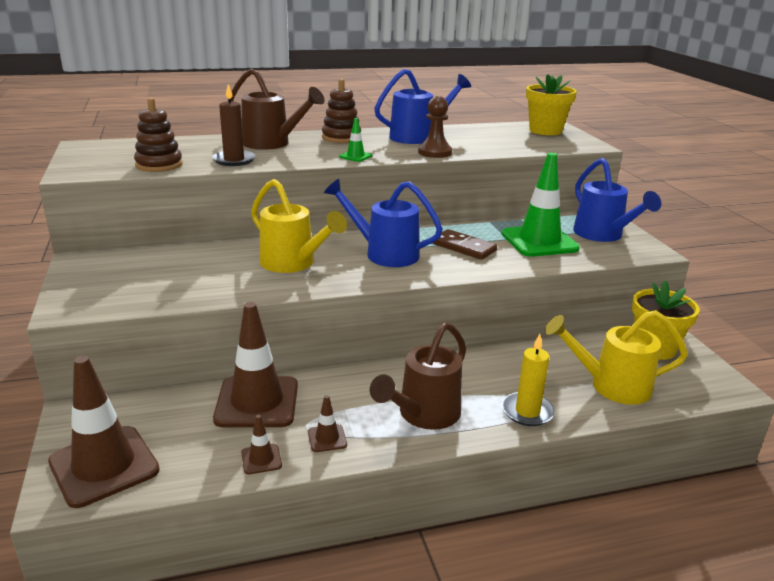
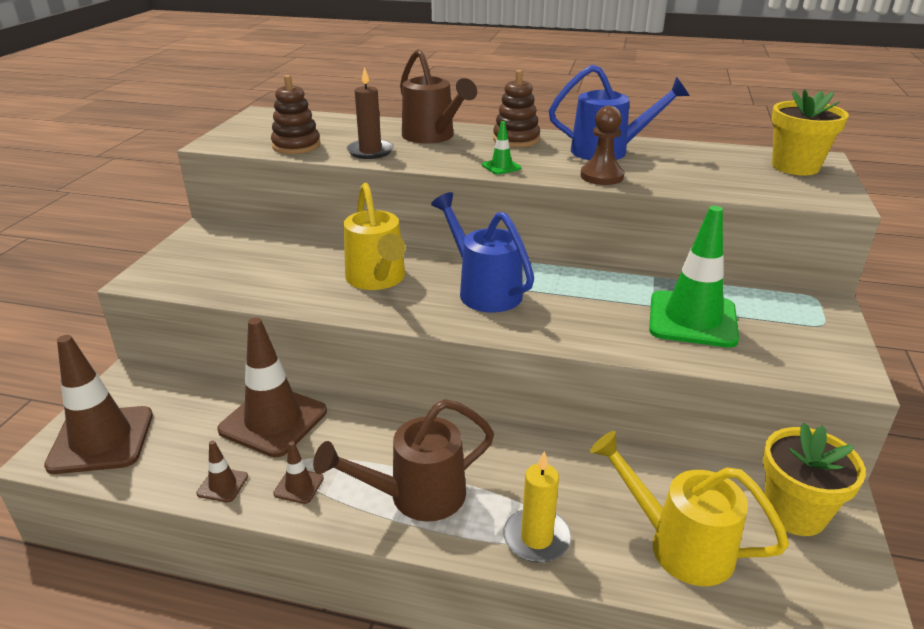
camera: 30 degrees right, 5 degrees up
brown domino [432,229,497,260] -> none
blue watering can [573,158,661,242] -> none

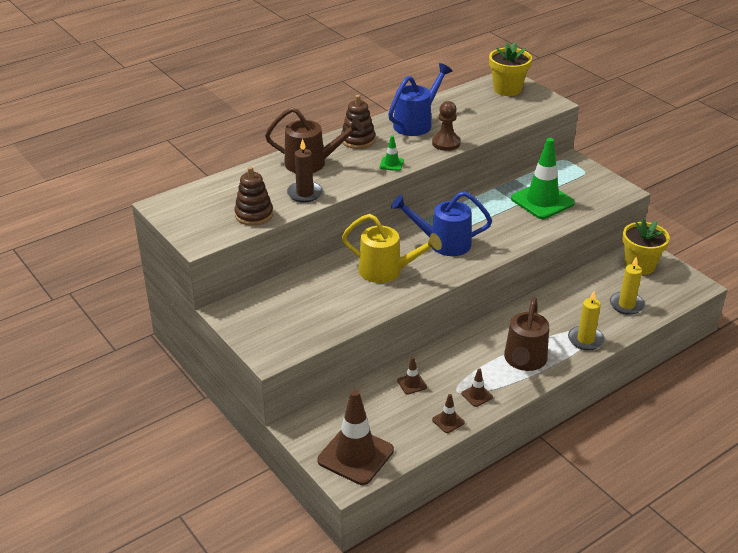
camera: 50 degrees left, 5 degrees up
brown traffic cone [217,317,327,457] -> brown traffic cone [397,357,427,394], size x0.43
yellow watering can [590,431,789,586] -> yellow candle [610,256,645,315]

